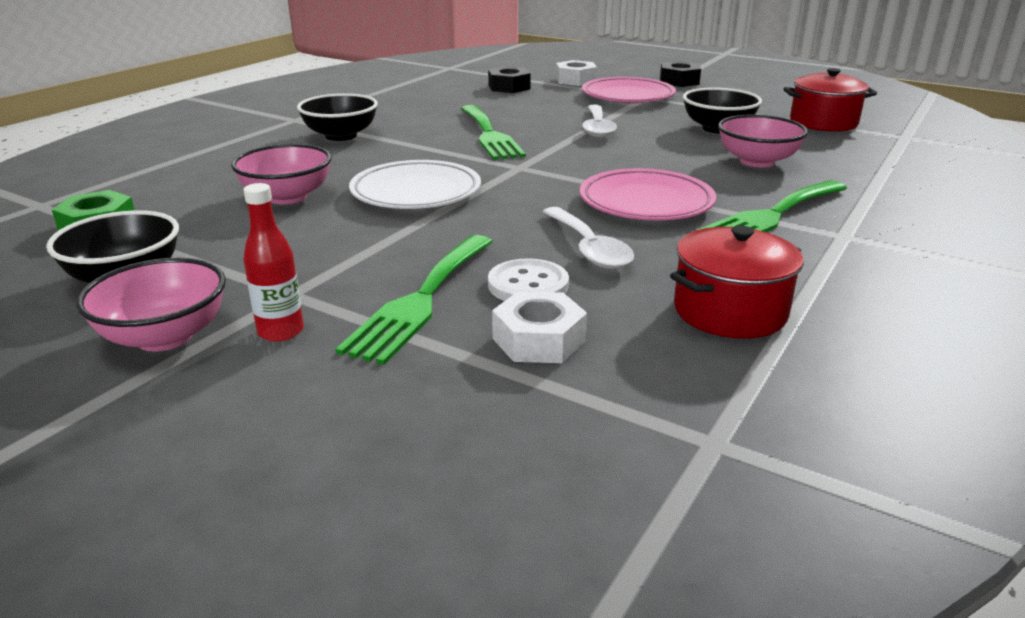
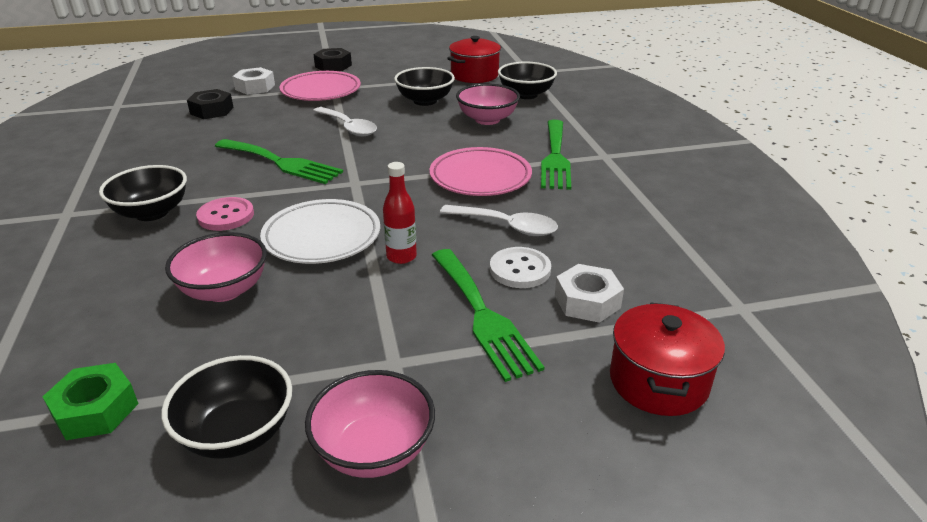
camera: 45 degrees left, 5 degrees up
red bottle [243,183,304,342] -> red bottle moved to [383,162,417,264]
red pot [670,226,803,339] -> red pot moved to [610,303,725,416]
none -> pink button [196,197,254,231]
none -> black bowl [498,62,557,99]

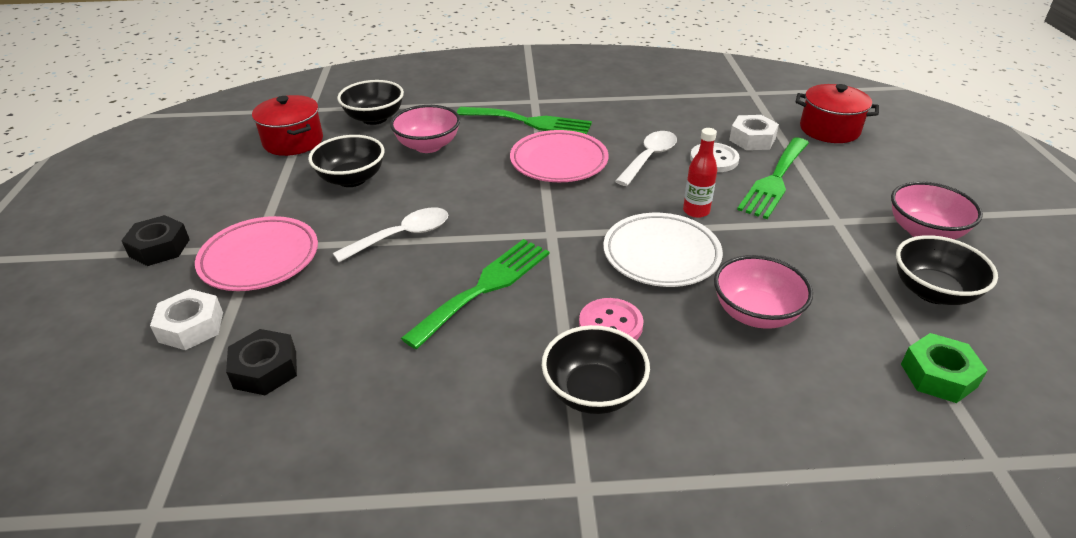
camera: 80 degrees left, 5 degrees up
green fork [432,249,544,382] -> green fork turned 135 degrees clockwise [737,138,809,219]

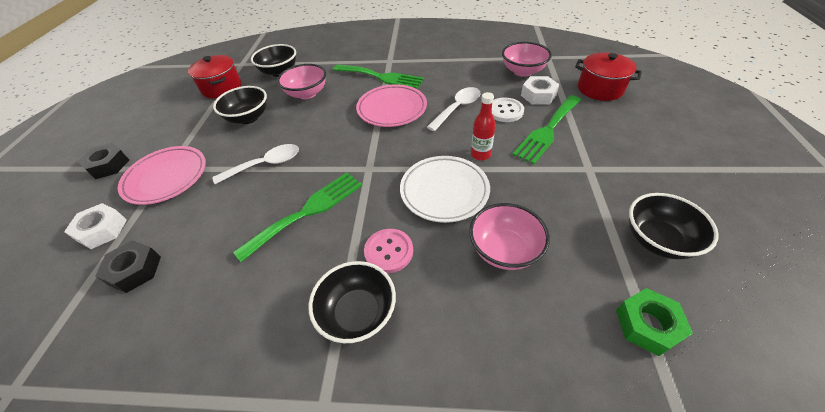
camera: 10 degrees right, 10 degrees up
pink bowl [891,181,983,239] -> pink bowl moved to [502,42,552,77]

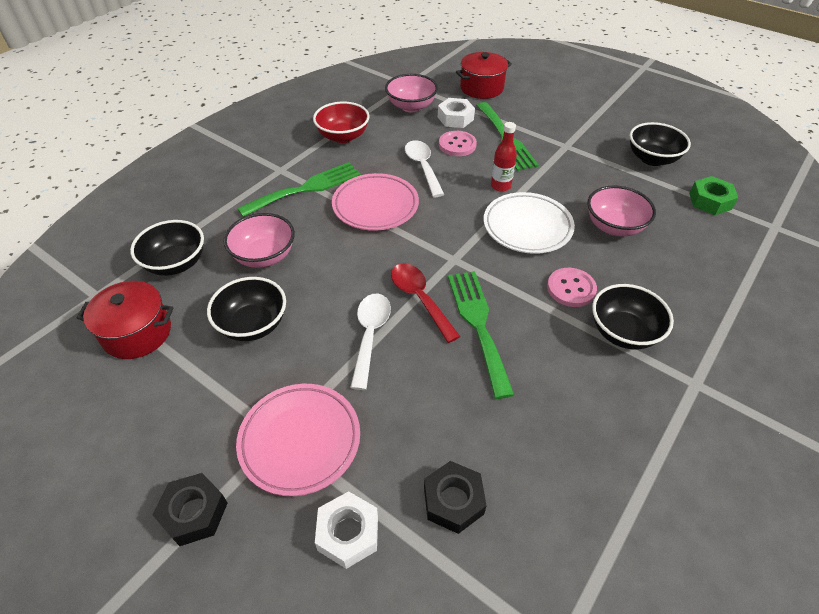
camera: 60 degrees left, 0 degrees up
white button [492,98,524,122] -> pink button [439,131,477,156]
none -> red bowl [313,102,370,143]
none -> red spoon [391,263,460,343]

